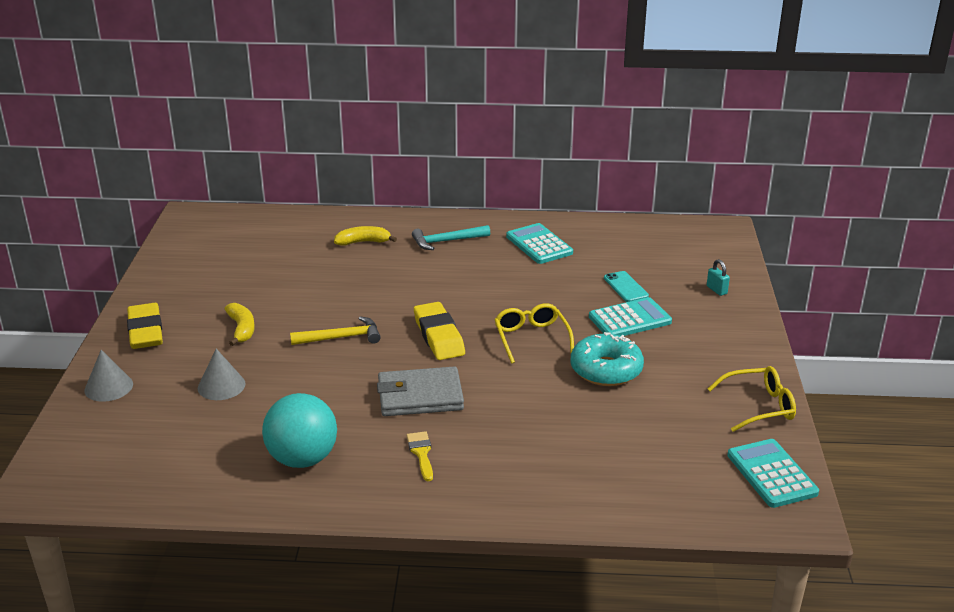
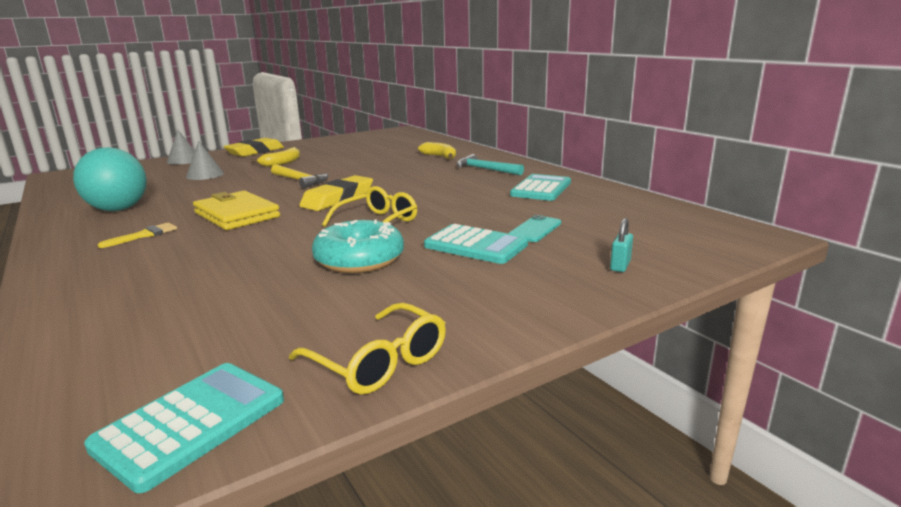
camera: 55 degrees right, 10 degrees down
grey wallet [377,366,464,416] -> yellow wallet [193,191,280,230]

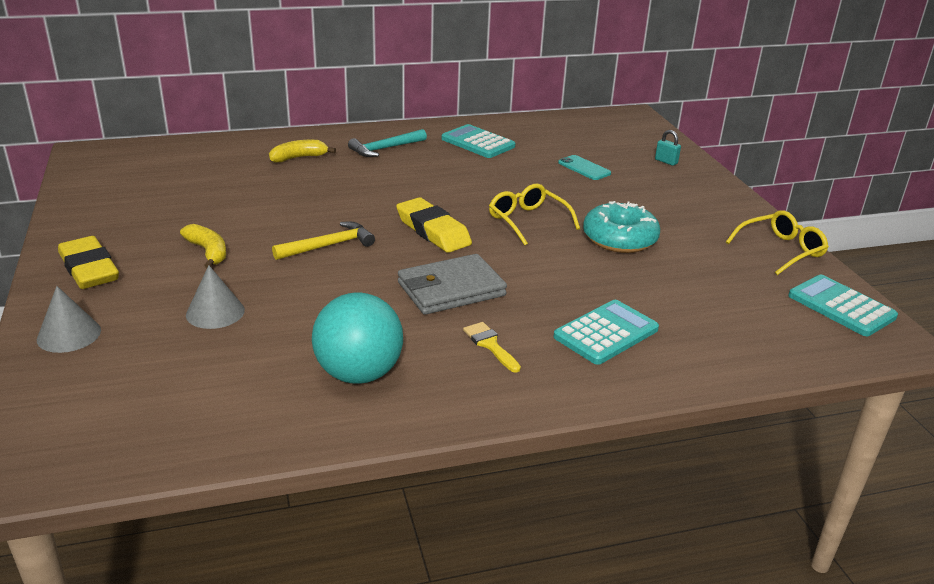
camera: 75 degrees left, 10 degrees up
yellow wallet [193,191,280,230] -> grey wallet [398,254,507,315]
turquoise calculator [424,224,528,264] -> turquoise calculator moved to [553,300,659,365]

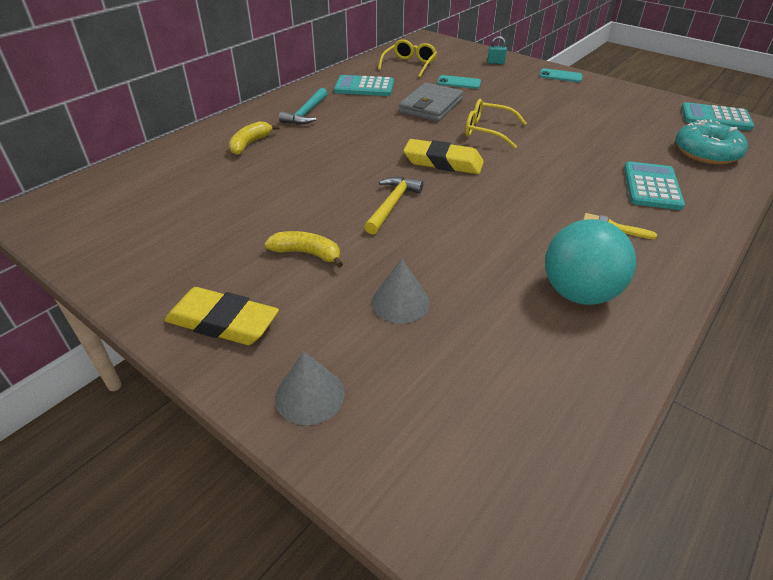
camera: 35 degrees left, 10 degrees up
grey wallet [398,254,507,315] -> grey wallet moved to [398,83,463,122]
turquoise donut [583,201,660,253] -> turquoise donut moved to [675,119,748,165]
yellow glasses [726,210,829,275] -> yellow glasses moved to [378,40,437,78]
none -> turquoise phone [539,68,583,82]

